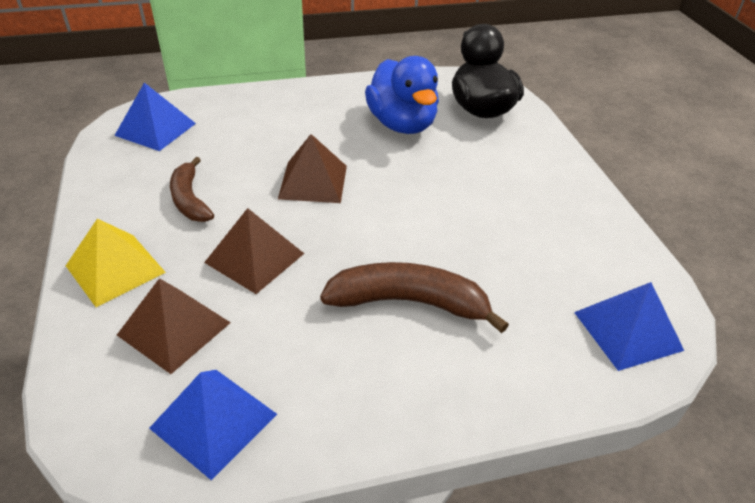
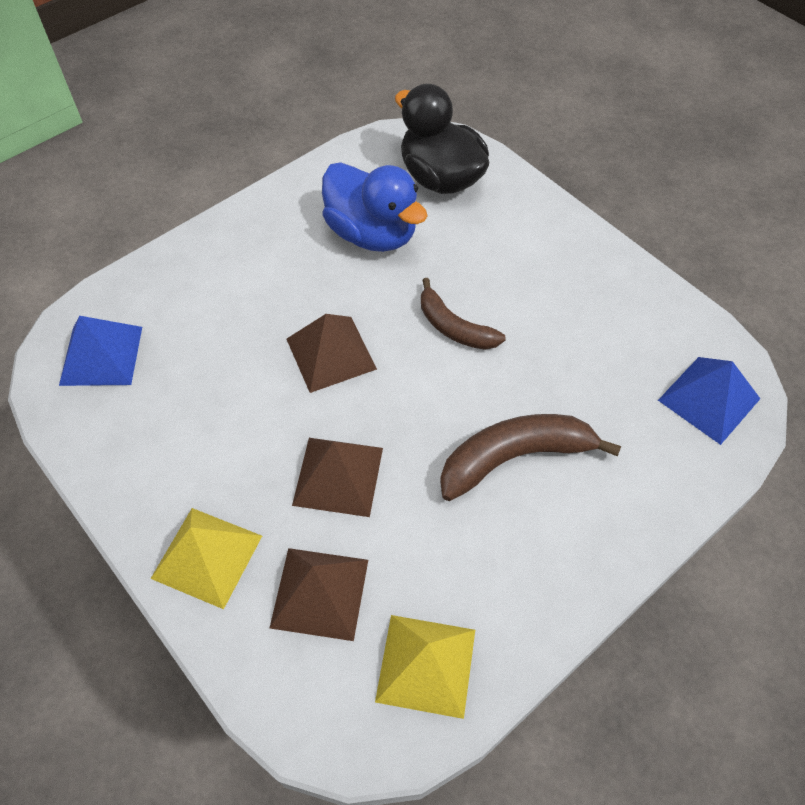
camera: 25 degrees left, 15 degrees up
blue pyramid [149,370,277,480] -> yellow pyramid [375,615,475,719]
brown banana [170,157,214,222] -> brown banana moved to [421,278,506,350]

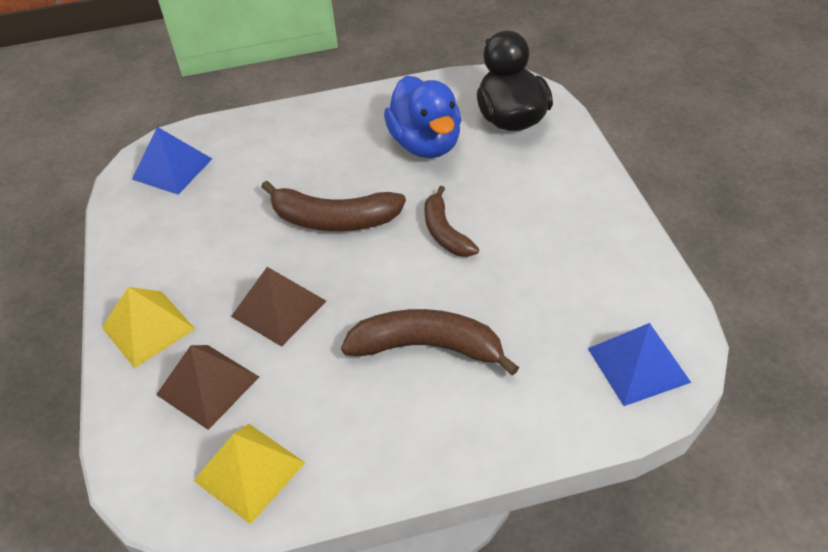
camera: 30 degrees right, 10 degrees down
brown pyramid [287,314,377,393] -> brown banana [261,181,406,231]

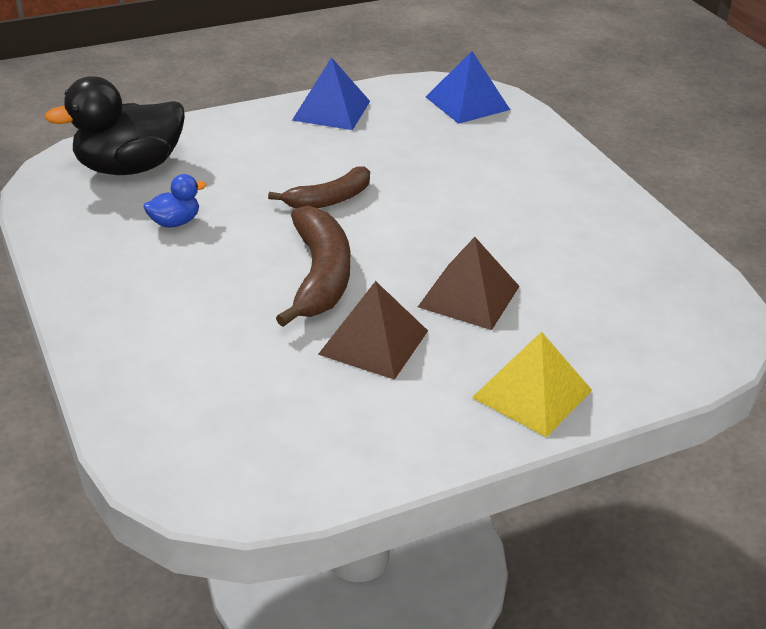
camera: 105 degrees left, 10 degrees down
blue pyramid [132,127,212,195] -> blue pyramid moved to [292,57,370,130]
brown pyramid [156,345,259,430] -> brown pyramid moved to [318,281,428,380]
yellow pyramid [193,424,305,524] -> none
brown banana [341,309,519,376] -> none
blue duck [384,76,461,158] -> blue duck [144,174,206,228], size x0.46

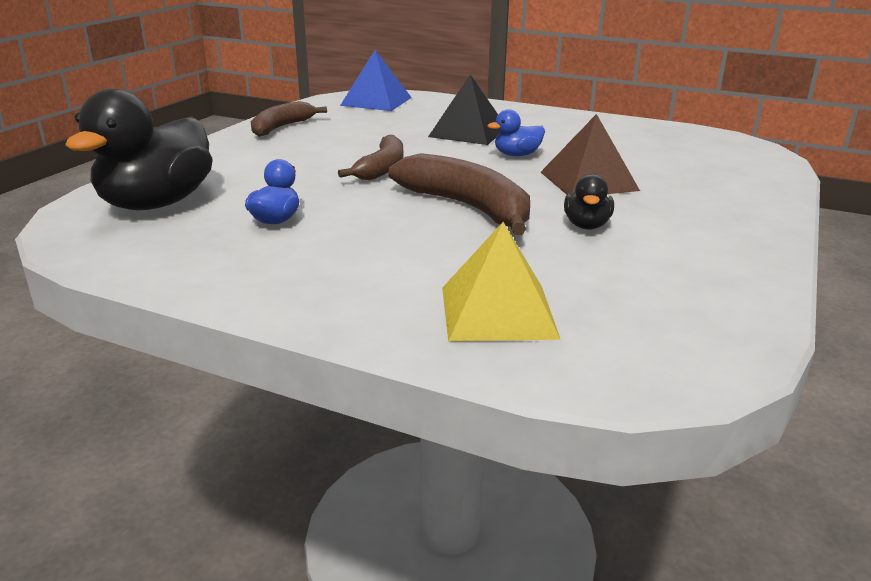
camera: 40 degrees left, 10 degrees down
blue pyramid [292,57,370,130] -> brown banana [251,101,327,137]
brown pyramid [318,281,428,380] -> black duck [564,174,614,229]
yellow pyramid [472,332,592,437] -> yellow pyramid moved to [442,222,561,341]
none -> black pyramid [428,74,500,145]
none -> blue duck [488,109,545,156]

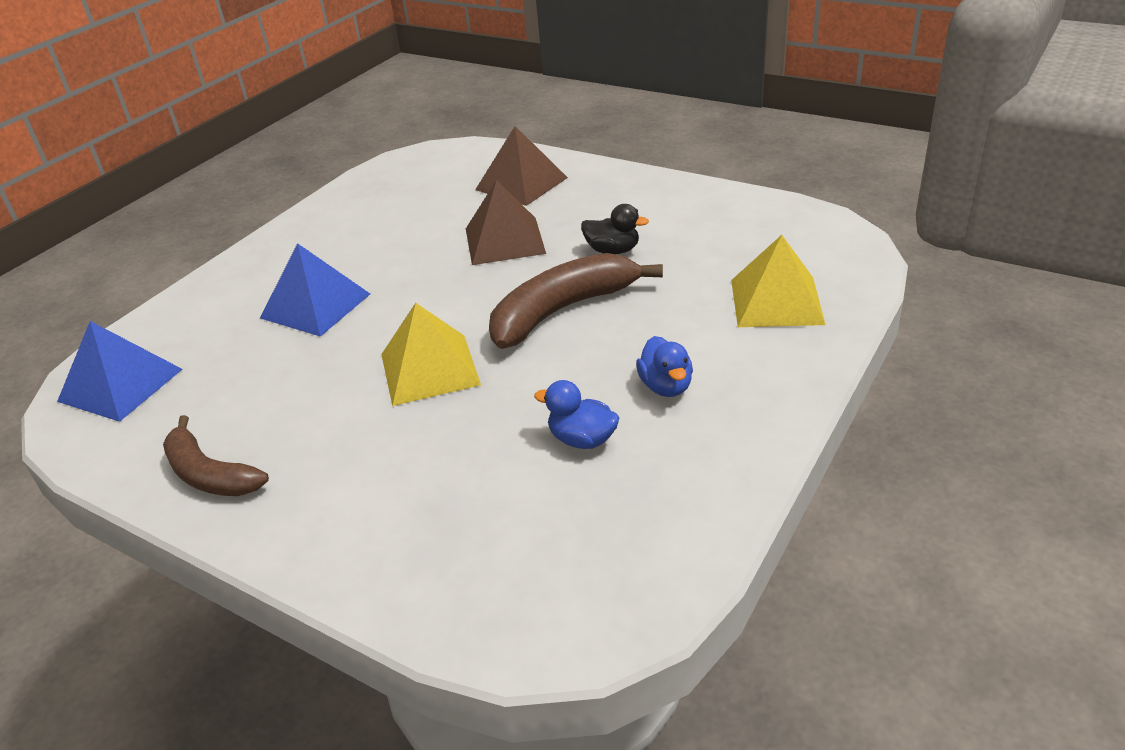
camera: 80 degrees left, 10 degrees up
black duck [65,89,213,210] -> none
brown banana [338,135,403,180] -> yellow pyramid [381,303,481,406]
black pyramid [428,74,500,145] -> blue pyramid [260,243,370,337]
blue duck [488,109,545,156] -> blue duck moved to [636,336,693,397]
none -> brown pyramid [475,126,568,206]

